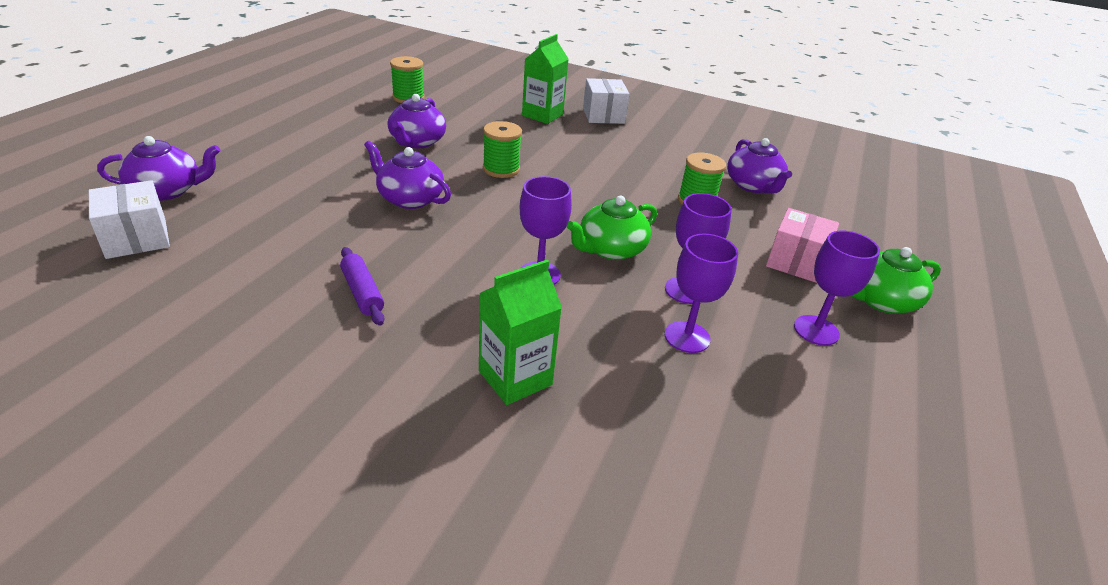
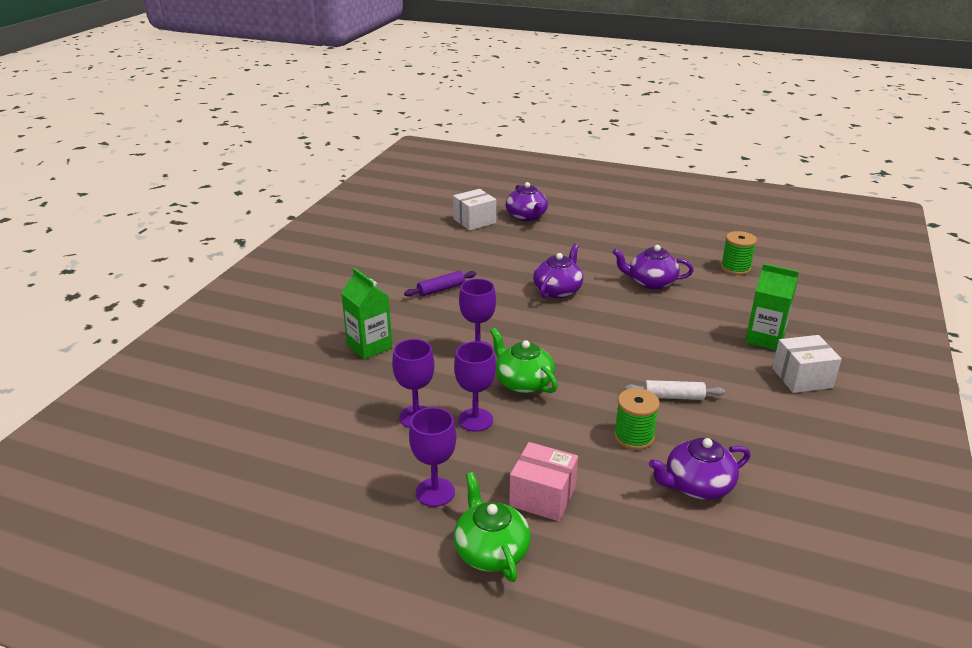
camera: 90 degrees right, 5 degrees down
green spool [483,121,522,178] -> none
none -> white rolling pin [625,380,725,400]

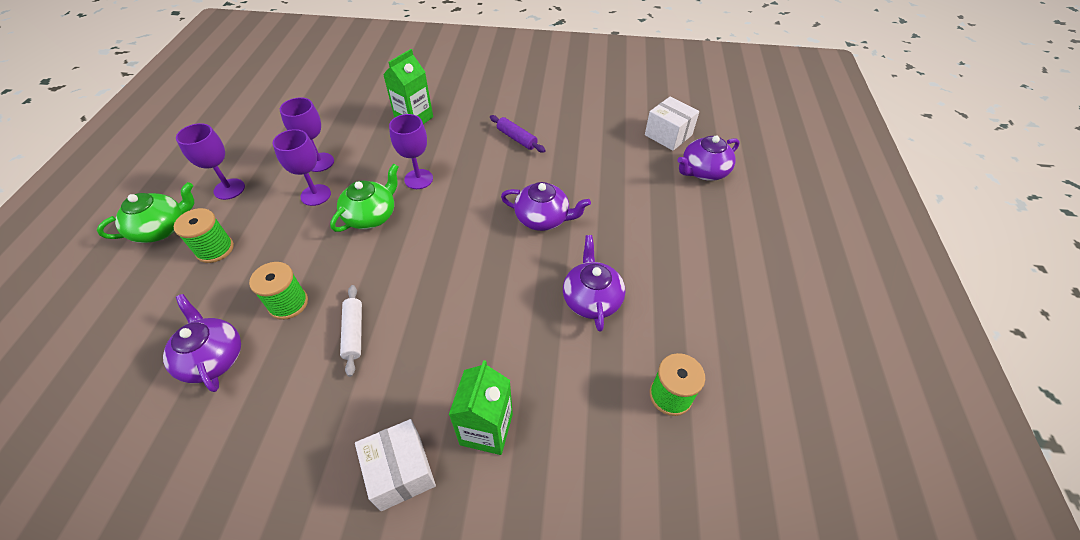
camera: 75 degrees right, 20 degrees up
pink box [509,442,578,521] -> green spool [173,208,234,263]

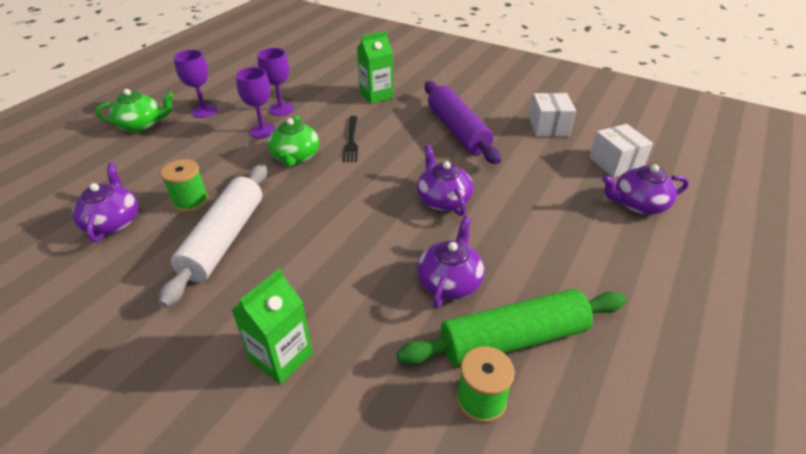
camera: 25 degrees right, 10 degrees down
green spool [173,208,234,263] -> none
green teapot [330,164,399,232] -> green teapot turned 120 degrees clockwise [268,116,319,167]
white rolling pin [340,285,362,377] -> white rolling pin [159,164,267,307], size x2.05
white box [355,419,436,511] -> white box moved to [529,93,576,136]
purple goblet [389,114,433,189] -> black fork [343,116,358,162]
purple rolling pin [490,115,546,153] -> purple rolling pin [425,81,501,164], size x2.05
purple teapot [501,182,591,231] -> purple teapot turned 150 degrees counterclockwise [417,145,474,216]
none -> green rolling pin [397,289,626,366]

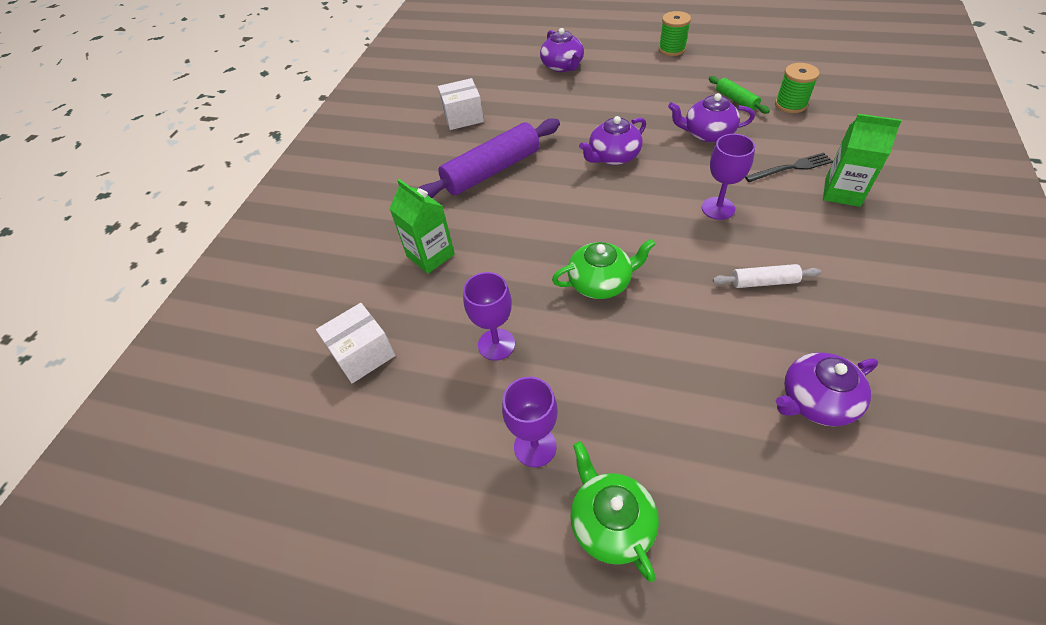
camera: 100 degrees left, 10 degrees up
white rolling pin [159,164,267,307] -> white rolling pin [713,264,821,288], size x0.49
green spool [161,159,209,213] -> green spool moved to [659,11,691,56]
purple goblet [236,67,276,138] -> purple goblet moved to [702,134,755,220]
black fork [343,116,358,162] -> black fork moved to [745,152,833,182]
green rolling pin [397,289,626,366] -> green rolling pin [709,76,770,114], size x0.49
white box [589,124,653,178] -> white box moved to [316,303,396,383]

